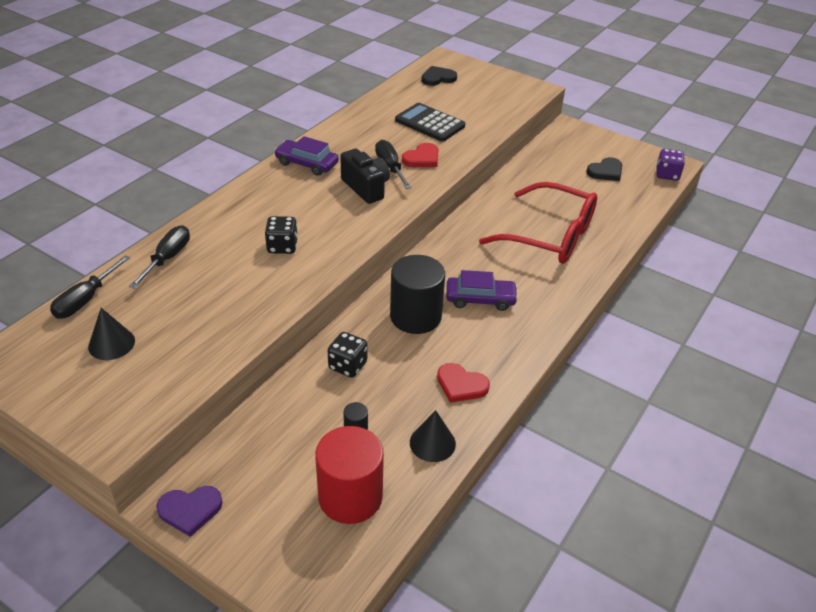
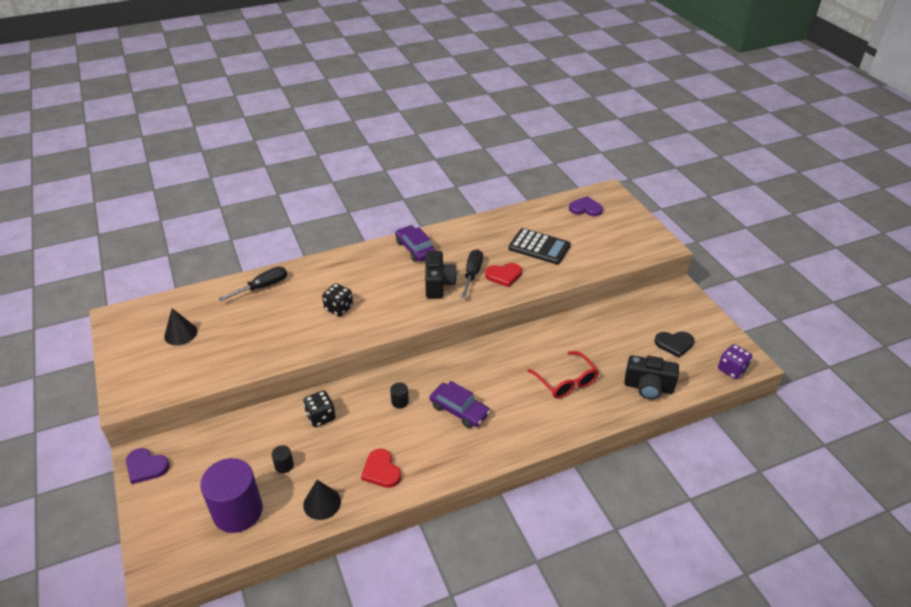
camera: 35 degrees right, 0 degrees up
black screwdriver [50,255,130,319] -> none
red cylinder [315,426,384,524] -> purple cylinder [200,458,263,533]
black cylinder [390,255,445,334] -> black cylinder [390,382,409,408], size x0.40
black calculator [395,103,465,142] -> black calculator turned 135 degrees clockwise [509,228,571,264]
black heart [421,66,457,86] -> purple heart [569,196,603,216]
red glasses [479,182,597,264] -> red glasses [527,351,599,399], size x0.59
none -> black camera [624,355,679,399]

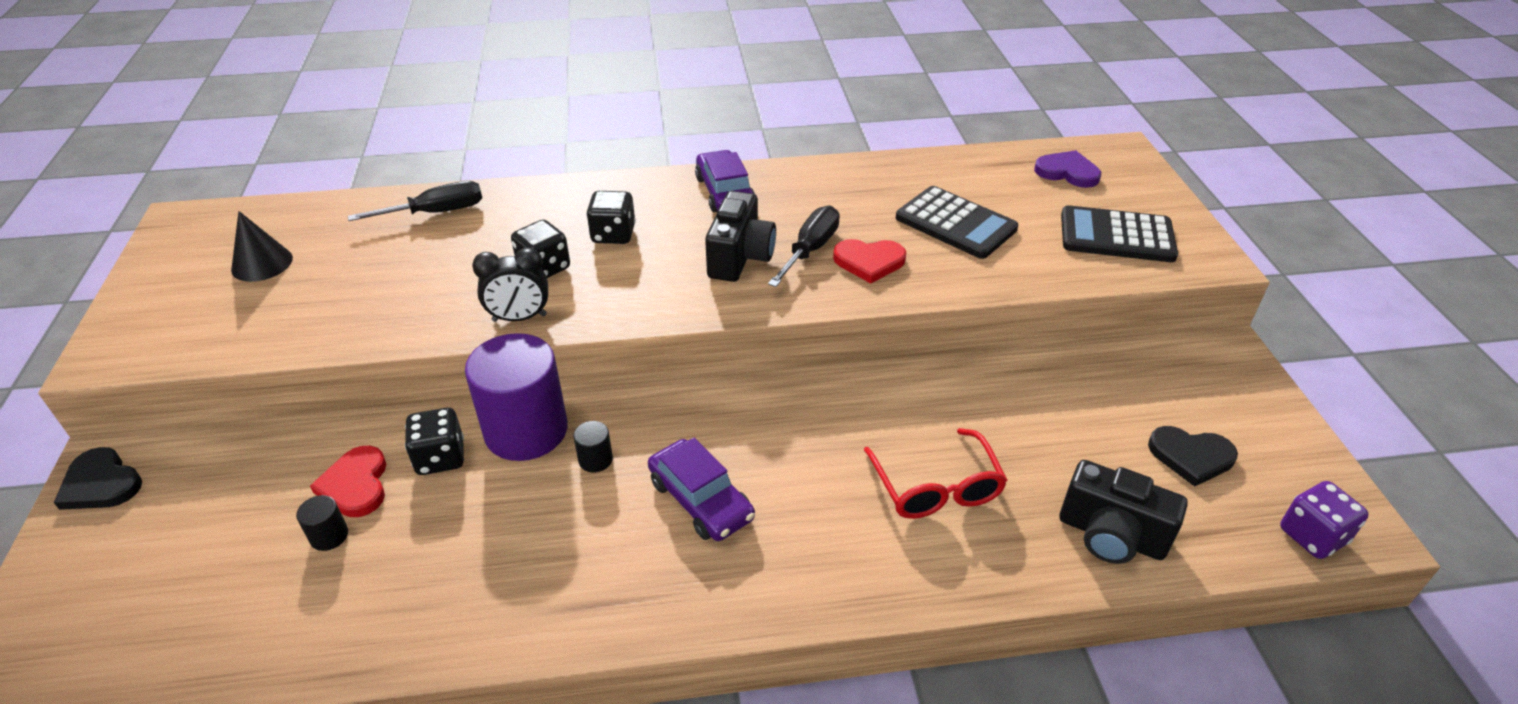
camera: 15 degrees right, 0 degrees up
purple heart [126,448,170,484] -> black heart [54,447,142,510]
purple cylinder [200,458,263,533] -> purple cylinder moved to [465,333,568,461]
black cone [303,480,341,520] -> none
red heart [361,449,401,488] -> red heart moved to [310,446,387,517]
none -> black clock [472,248,548,322]
none -> black dice [586,191,636,244]
none -> black calculator [1061,205,1178,262]

